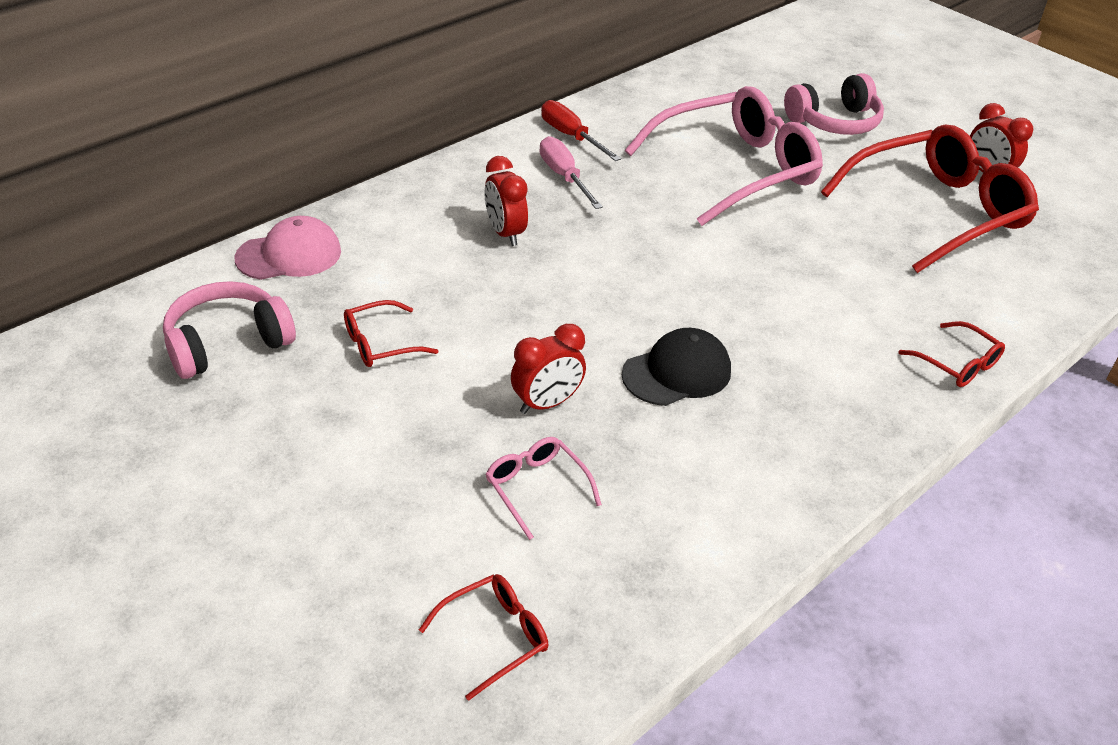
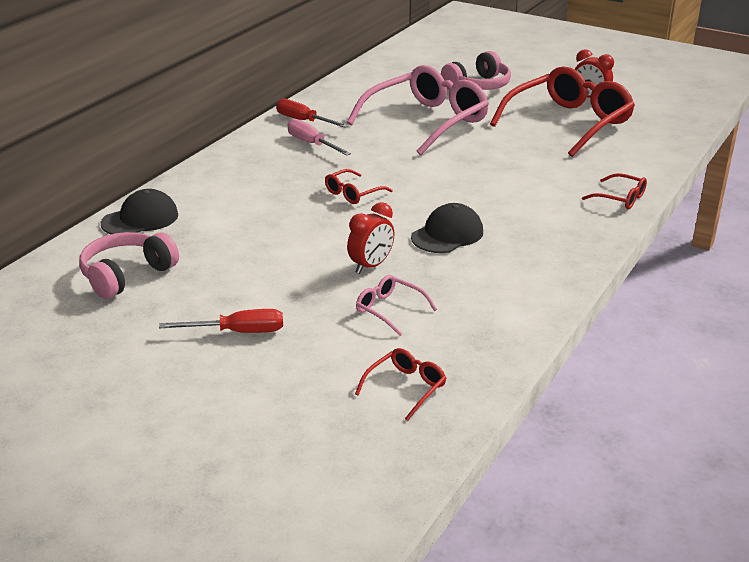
camera: 15 degrees left, 10 degrees down
pink cap [235,216,341,280] -> black cap [101,189,178,234]
red glasses [344,300,438,367] -> red glasses moved to [325,169,393,204]
red clock [484,156,528,246] -> none
none -> red screwdriver [159,309,283,333]

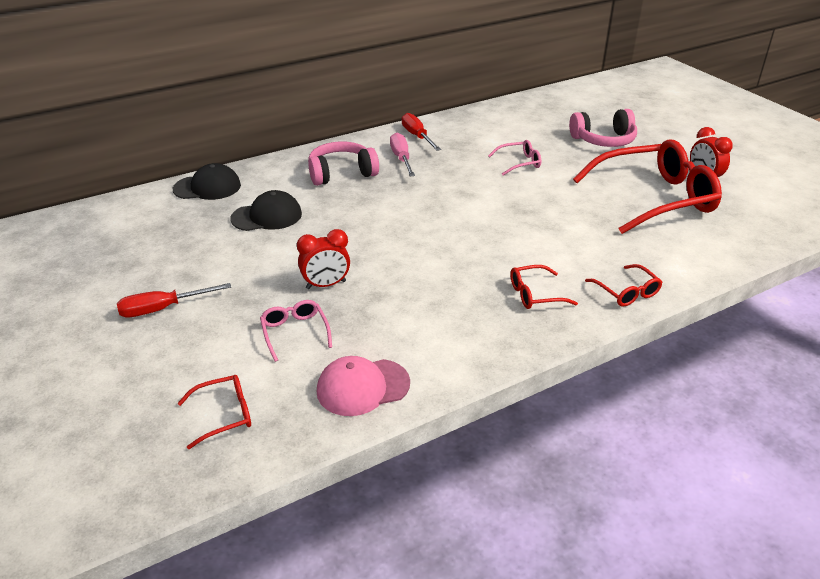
camera: 30 degrees right, 5 degrees up
pink headphones [79,232,179,299] -> pink headphones moved to [308,141,379,186]
red screwdriver [159,309,283,333] -> red screwdriver turned 135 degrees clockwise [117,283,231,318]
red glasses [325,169,393,204] -> red glasses moved to [510,265,578,309]
pink glasses [347,65,489,155] -> pink glasses [488,140,541,176], size x0.43
black cap [411,203,483,253] -> black cap moved to [230,190,302,231]
none -> pink cap [317,356,410,416]

